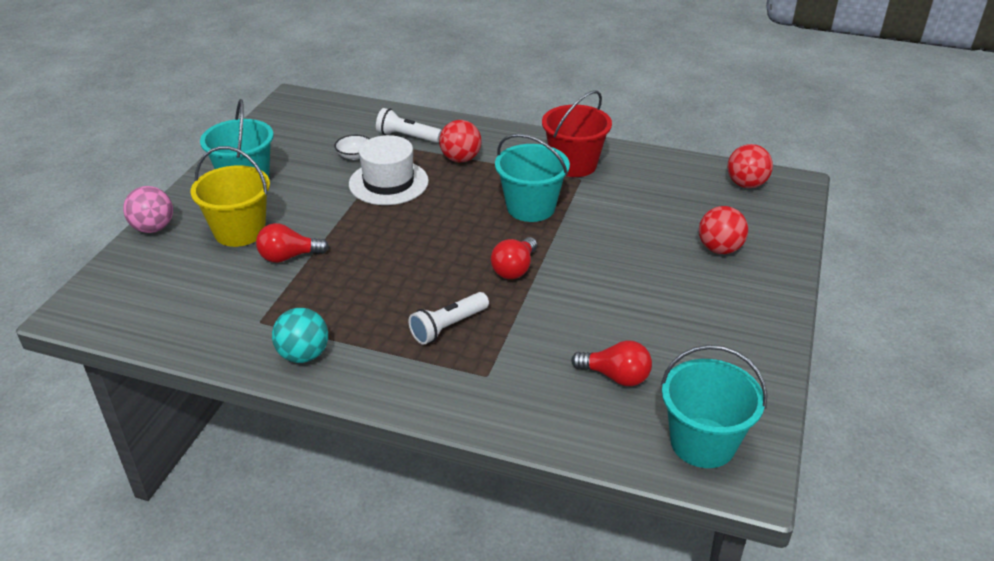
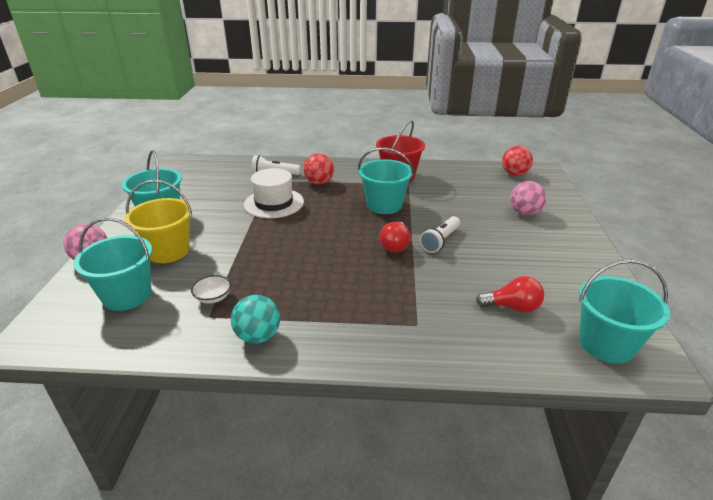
camera: 15 degrees left, 5 degrees down
red light bulb [256,223,329,263] -> none
white bowl [334,135,370,160] -> white bowl moved to [191,275,231,304]
white flashlight [409,292,489,345] -> white flashlight moved to [419,216,460,253]
red ball [699,206,748,254] -> pink ball [510,181,546,215]
none -> turquoise bucket [73,217,152,311]

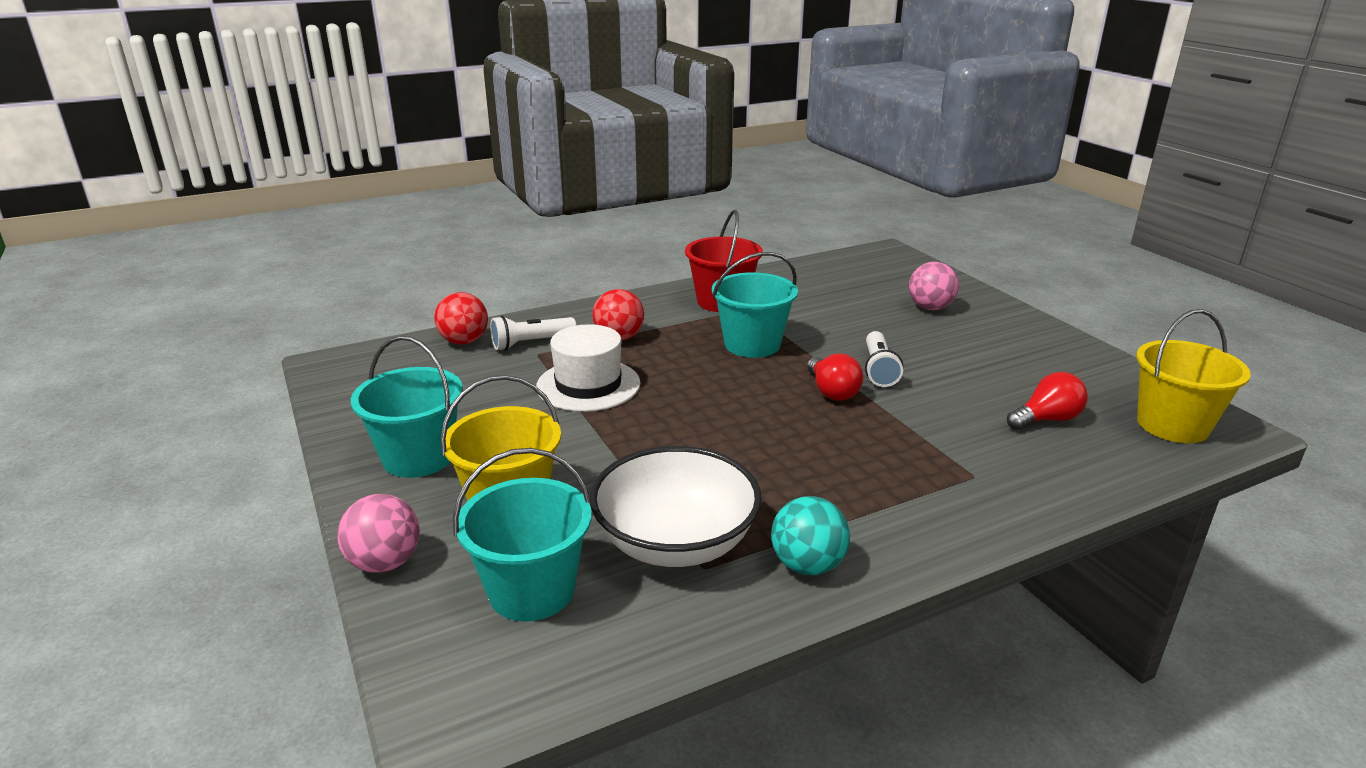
camera: 30 degrees left, 5 degrees down
white bowl [191,275,231,304] -> white bowl [590,446,762,567], size x2.50
red ball [502,146,533,176] -> red ball moved to [434,292,488,345]
turquoise bucket [579,260,670,363] -> yellow bucket [1136,309,1251,443]

